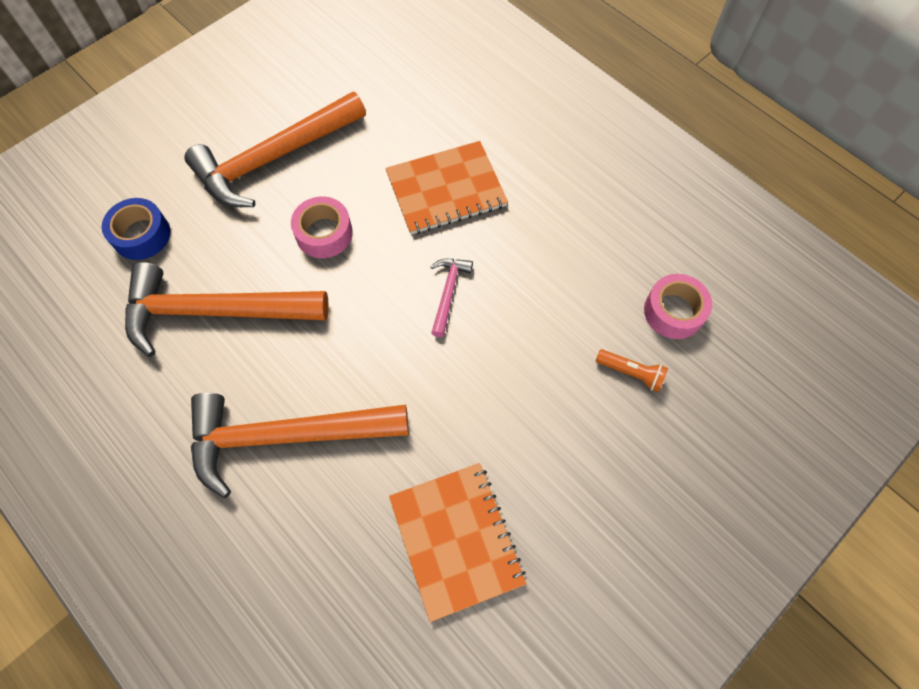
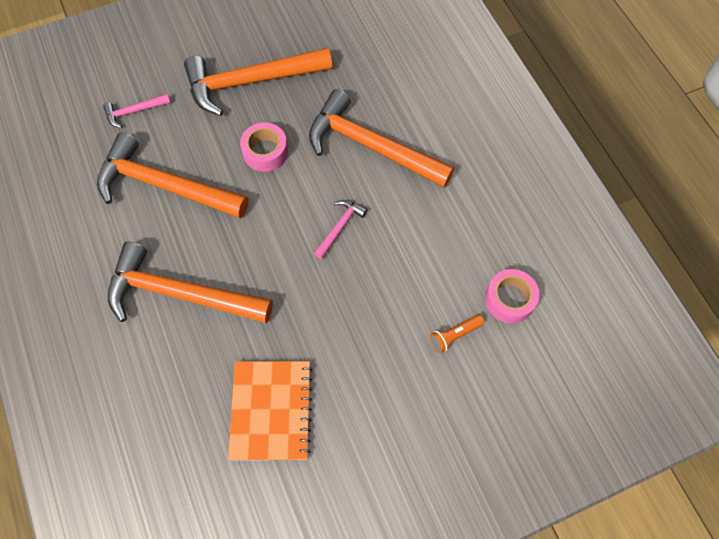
camera: 20 degrees right, 0 degrees up
blue tape [102,198,170,260] -> pink hammer [103,94,171,128]
orange notebook [385,141,508,235] -> orange hammer [309,89,454,188]
orange flashlight [596,349,668,392] -> orange flashlight turned 105 degrees clockwise [430,315,484,353]

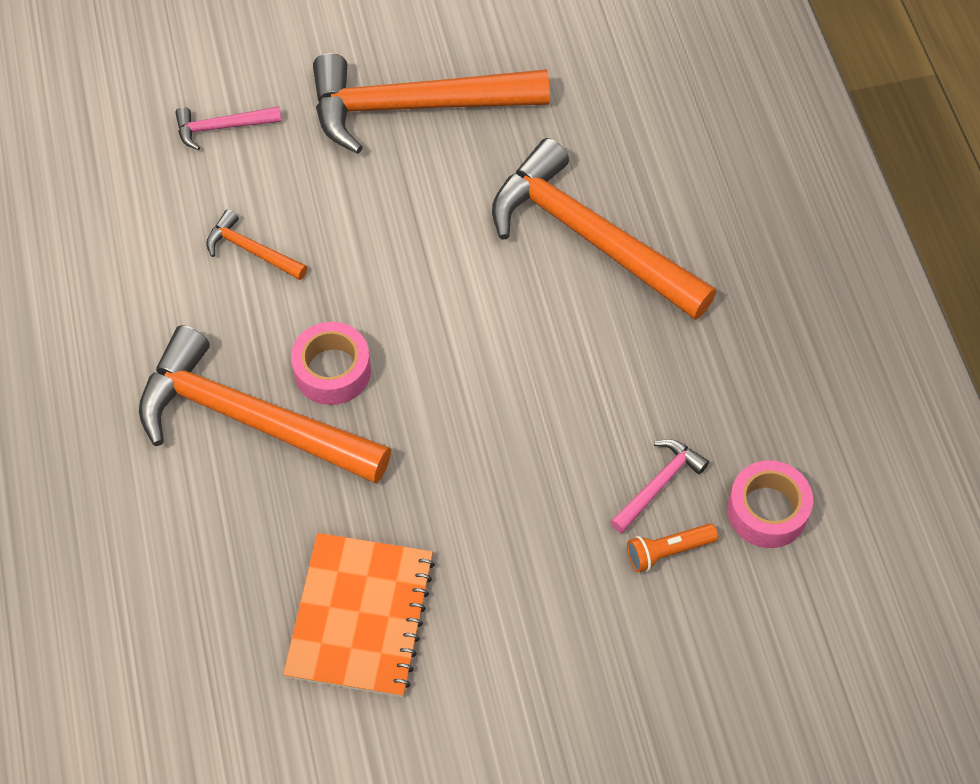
camera: 10 degrees right, 5 degrees down
orange hammer [97,132,249,218] -> orange hammer [206,209,307,280], size x0.44
pink tape [240,122,288,172] -> pink tape moved to [291,322,371,405]
pink hammer [314,200,367,259] -> pink hammer moved to [610,439,709,533]

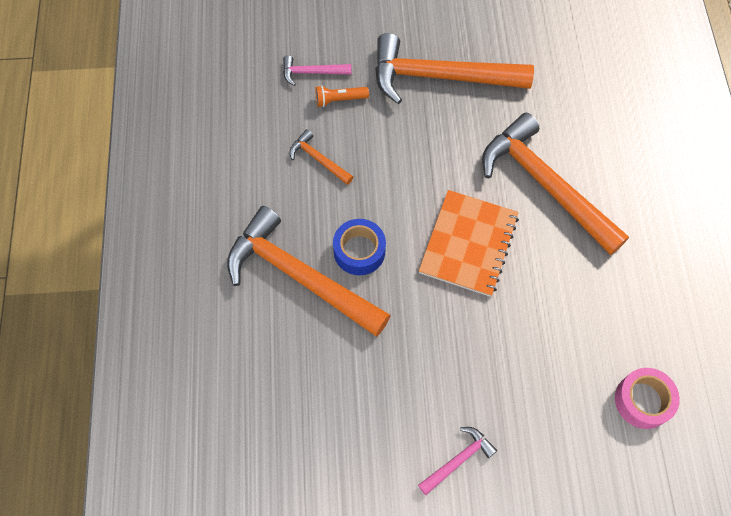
camera: 10 degrees right, 5 degrees up
orange notebook [283,533,435,697] -> orange notebook moved to [419,190,519,297]
pink tape [291,322,371,405] -> blue tape [333,219,386,275]
pink hammer [610,439,709,533] -> pink hammer moved to [418,427,497,495]
orange flashlight [627,524,718,573] -> orange flashlight moved to [315,85,369,107]

